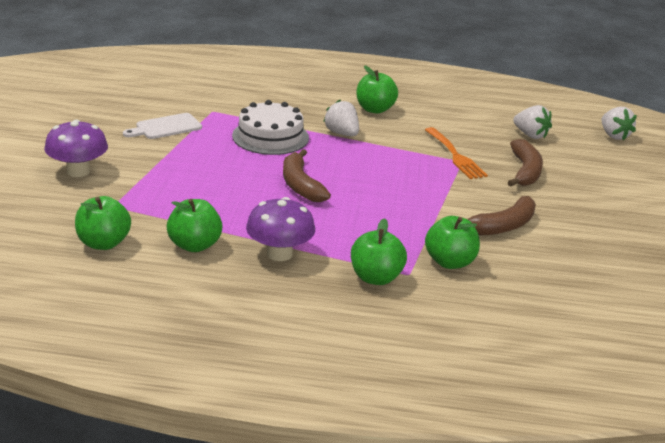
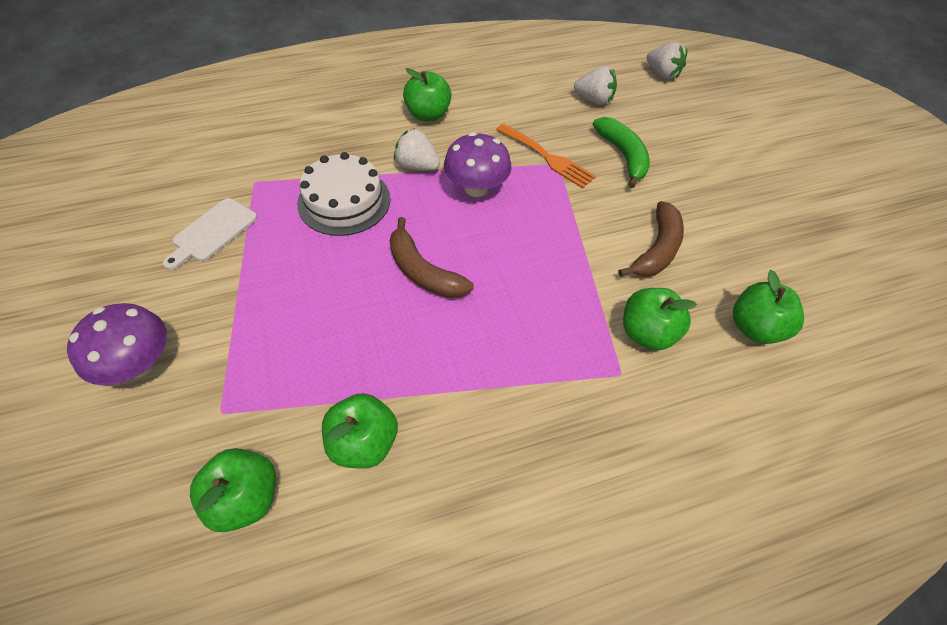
camera: 25 degrees left, 25 degrees up
purple mushroom [246,197,315,261] -> purple mushroom moved to [444,132,512,197]
green apple [351,218,407,285] -> green apple moved to [733,270,804,344]
brown banana [508,139,543,186] -> green banana [593,117,650,188]

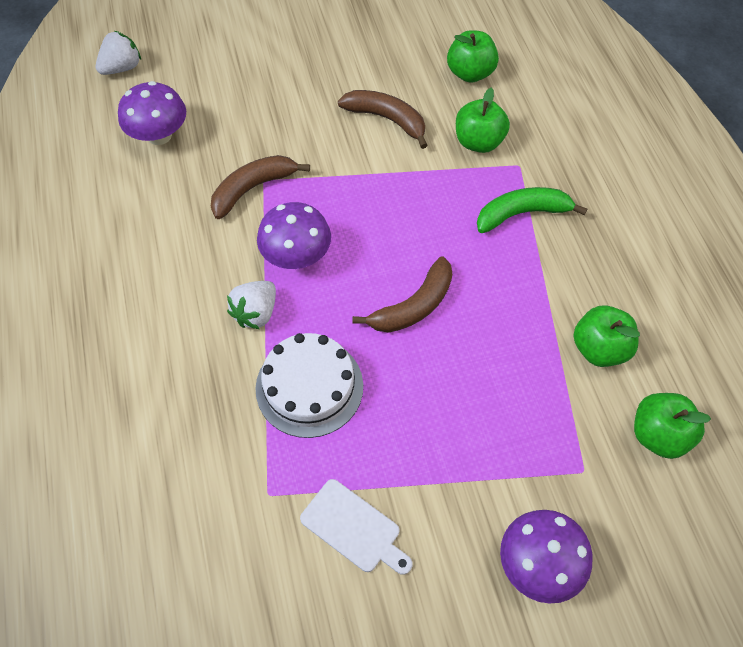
camera: 85 degrees left, 5 degrees up
green apple [403,68,451,121] -> none
orange fork [496,123,596,188] -> brown banana [211,155,310,219]
white strawberry [574,66,617,105] -> purple mushroom [118,81,186,145]
green banana [593,117,650,188] -> green banana moved to [477,187,587,233]

